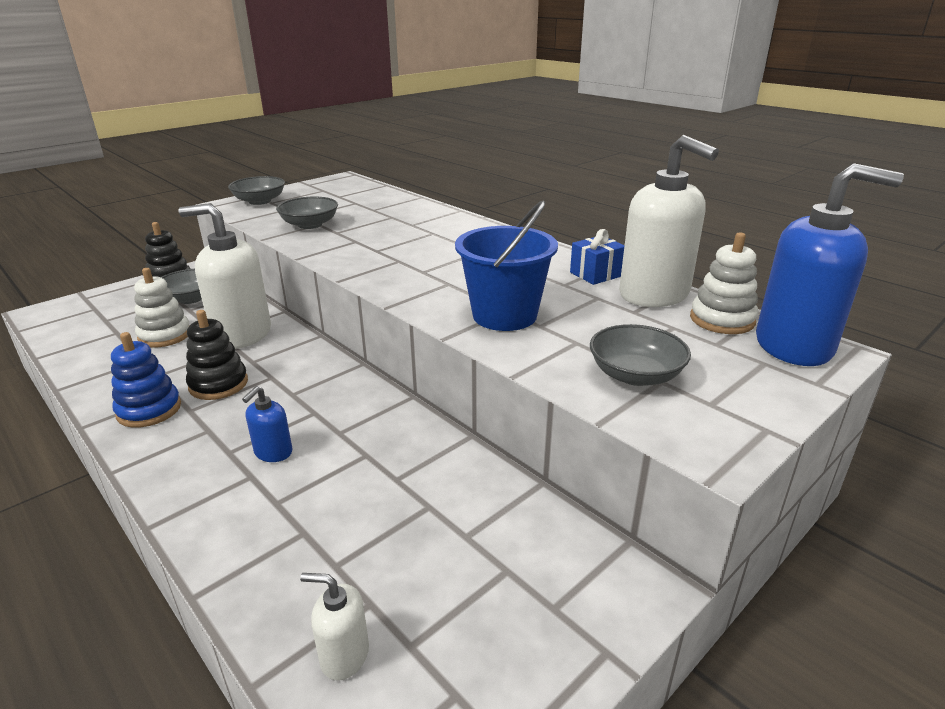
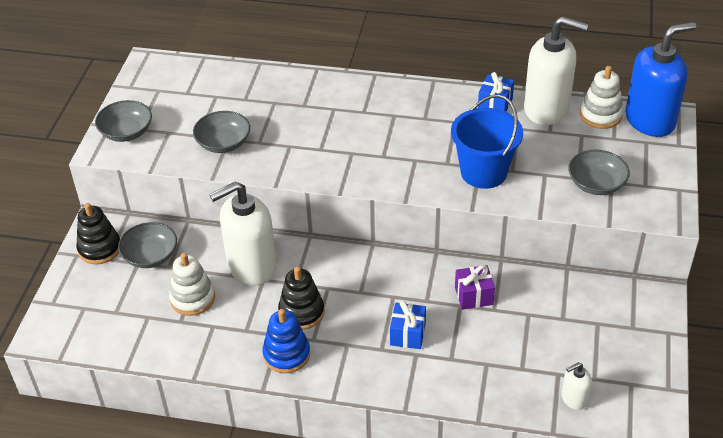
camera: 35 degrees left, 15 degrees up
blue soap dispenser [242,386,292,462] -> blue gift [390,301,426,349]
none -> purple gift [455,265,495,310]

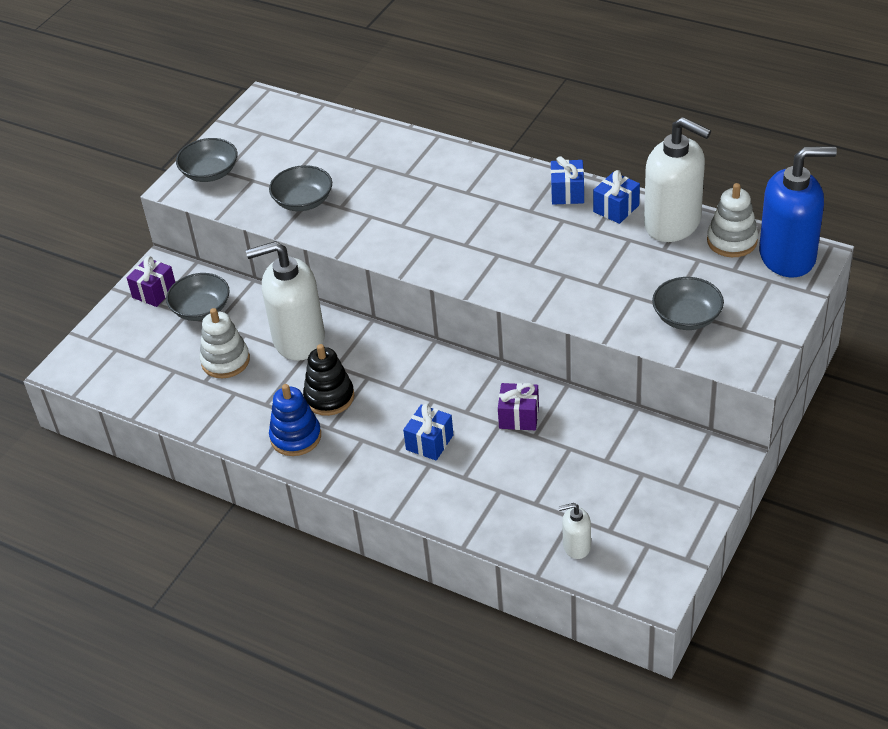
camera: 20 degrees right, 0 degrees up
black stacking toy [76,203,120,264] -> purple gift [127,256,175,307]
blue bucket [451,94,523,189] -> none
none -> blue gift [551,156,584,205]

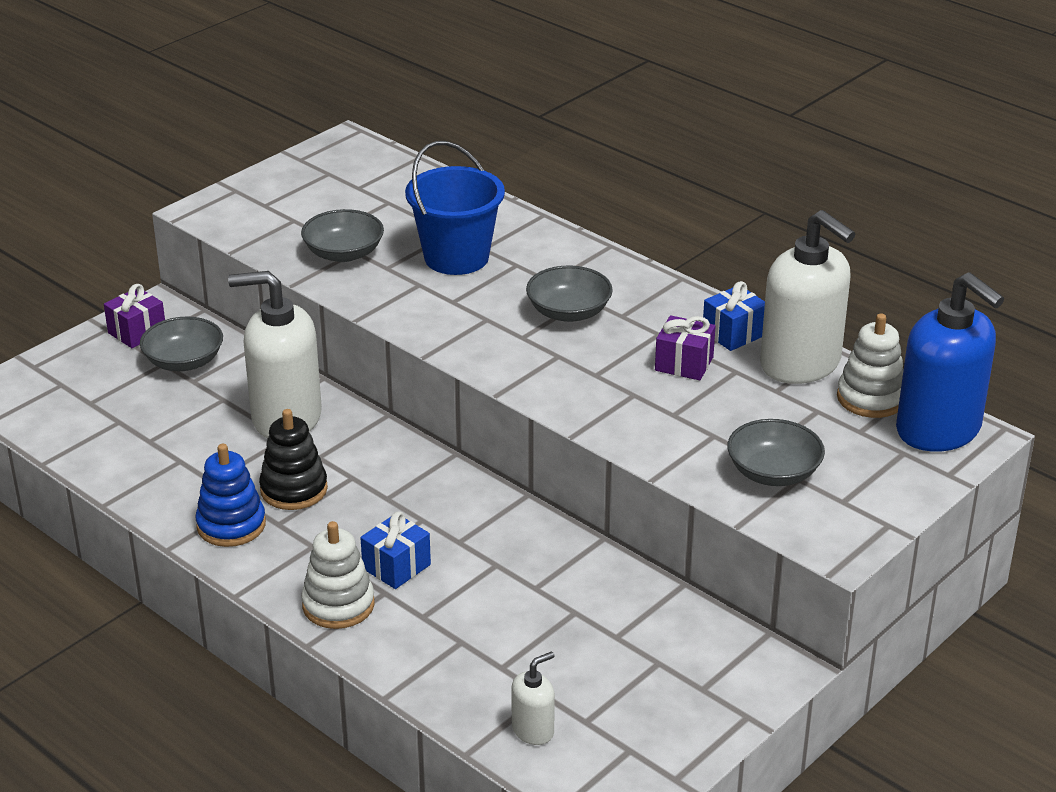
camera: 10 degrees right, 10 degrees down
grey bowl [176,138,237,182] -> grey bowl moved to [526,266,613,322]
white stacking toy [200,308,250,378] -> white stacking toy moved to [301,521,375,629]
purple gift [498,383,539,430] -> purple gift moved to [655,315,715,380]
blue gift [551,156,584,205] -> none
white soap dispenser [558,503,591,559] -> white soap dispenser turned 135 degrees clockwise [511,651,555,745]
blue soap dispenser [759,146,837,277] -> blue soap dispenser turned 45 degrees clockwise [896,272,1004,452]
none -> blue bucket [405,141,505,275]

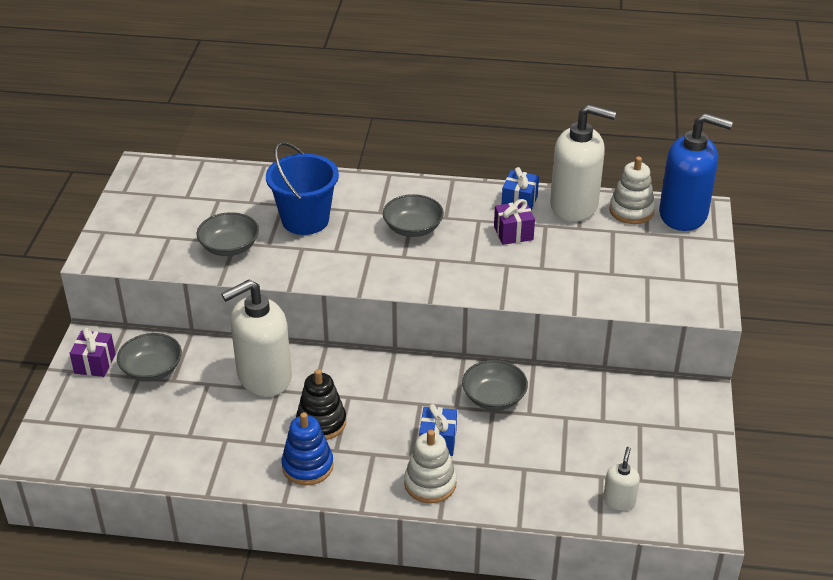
camera: 35 degrees left, 5 degrees up
grey bowl [727,419,825,486] -> grey bowl moved to [462,360,528,411]

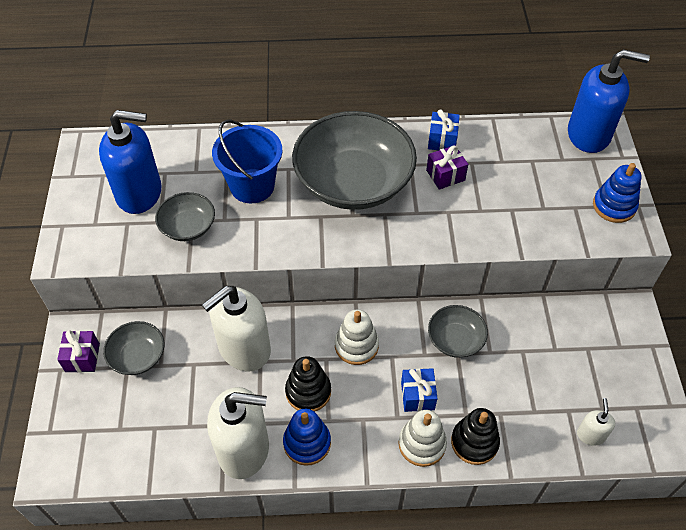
camera: 10 degrees left, 15 degrees up
grey bowl [383,194,444,237] -> grey bowl [292,111,417,210], size x2.13
white soap dispenser [550,104,616,222] -> white soap dispenser moved to [207,387,269,479]
white stacking toy [609,156,655,224] -> white stacking toy moved to [335,309,379,365]
none -> blue soap dispenser [99,110,162,214]
none -> black stacking toy [451,408,500,465]
none -> blue stacking toy [593,163,641,223]

